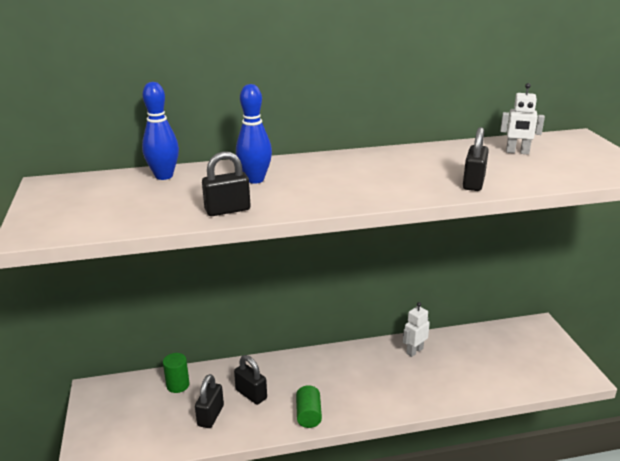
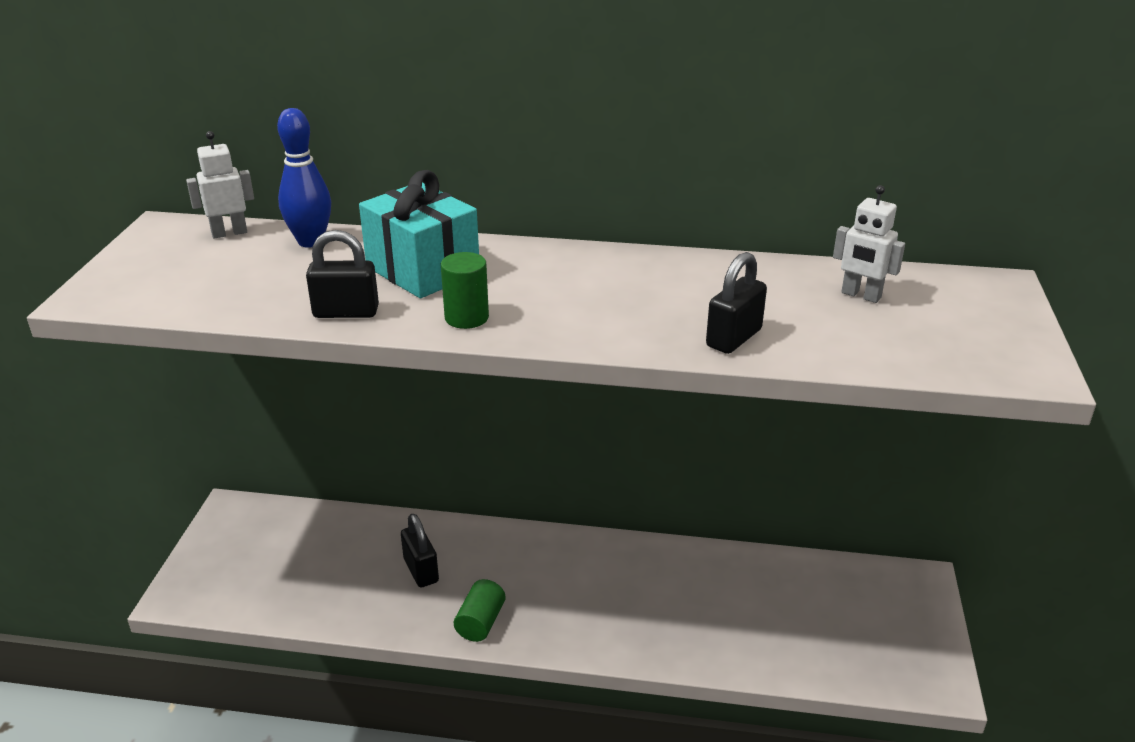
camera: 20 degrees right, 5 degrees up
green cylinder [163,353,190,393] -> green cylinder moved to [441,252,489,329]
black padlock [195,374,224,428] -> none
blue bowling pin [236,84,272,184] -> turquoise gift [359,170,479,298]
white robot [403,302,430,357] -> white robot moved to [186,131,254,238]

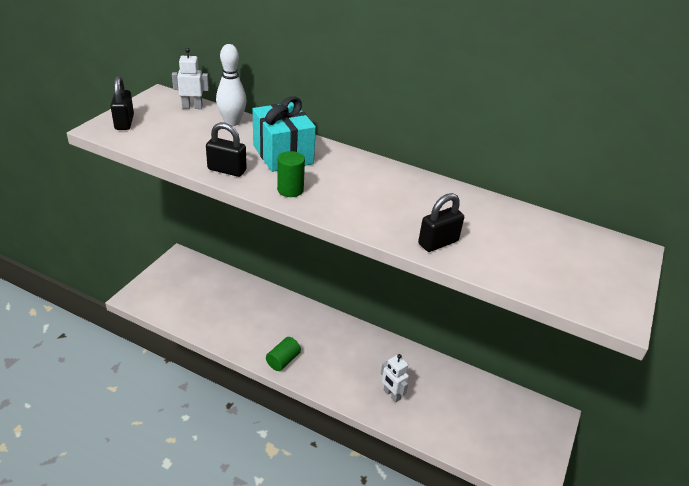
camera: 15 degrees right, 5 degrees up
blue bowling pin [277,108,331,248] -> white bowling pin [216,44,247,126]
black padlock [401,514,439,587] -> black padlock moved to [111,76,134,130]
white robot [833,185,905,303] -> white robot moved to [381,354,409,403]

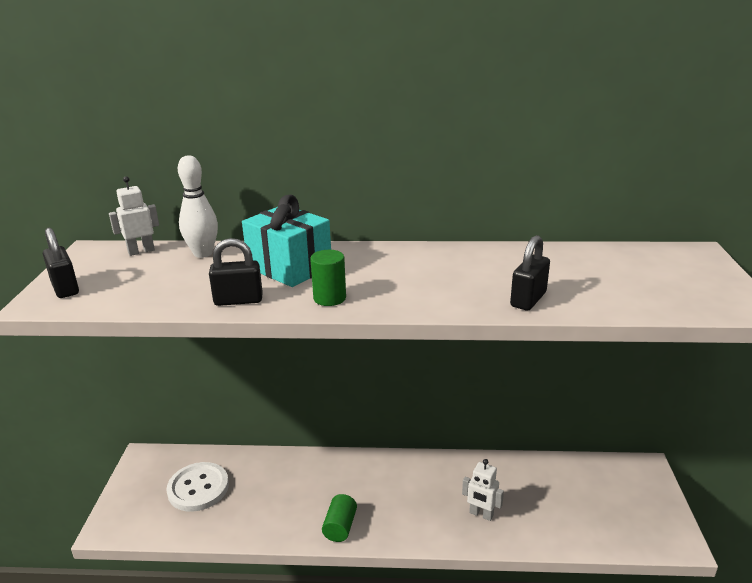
camera: 20 degrees left, 10 degrees down
none -> white button [166,462,229,512]

